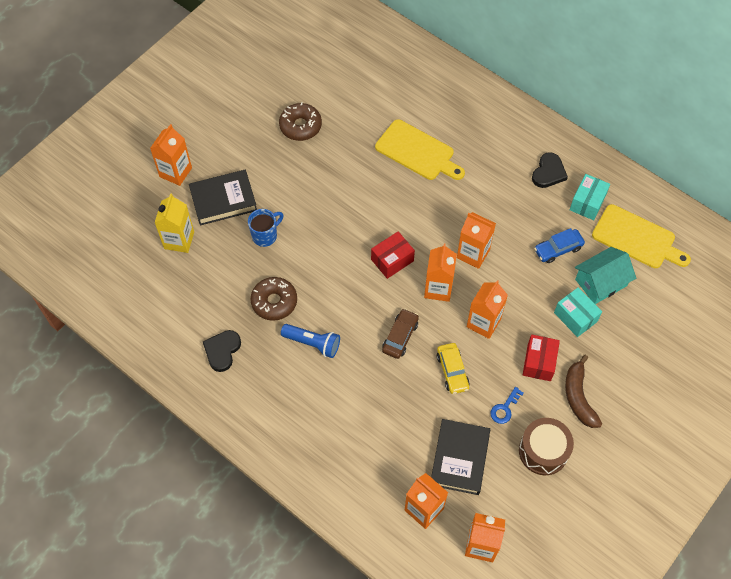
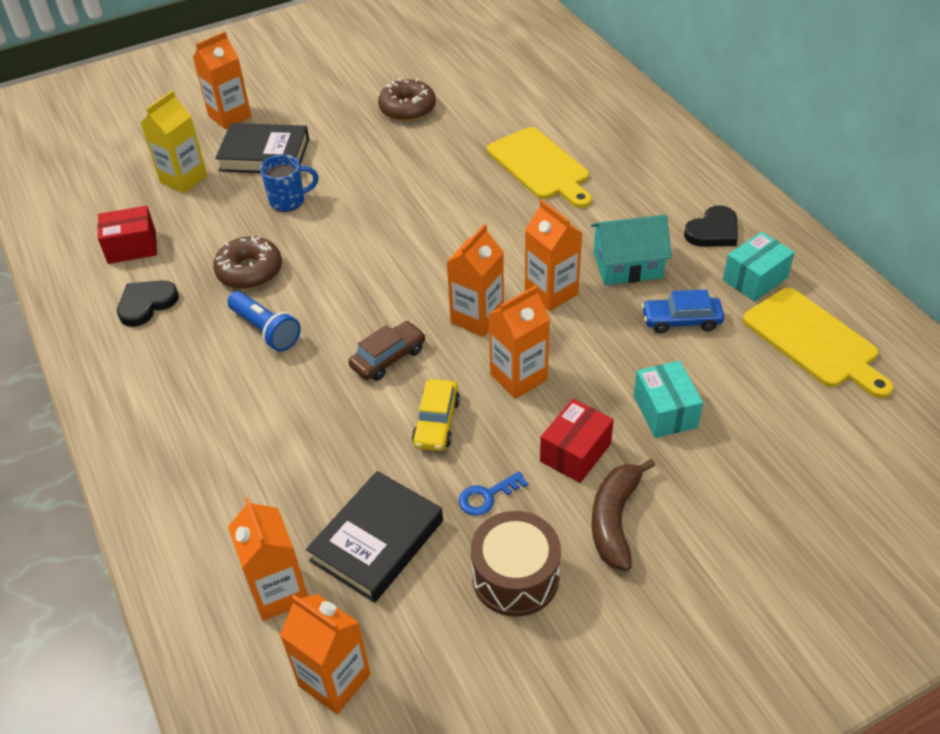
camera: 25 degrees right, 15 degrees down
red box [371,231,415,279] -> red box moved to [98,206,157,264]
turquoise house [575,247,636,304] -> turquoise house moved to [591,215,672,285]

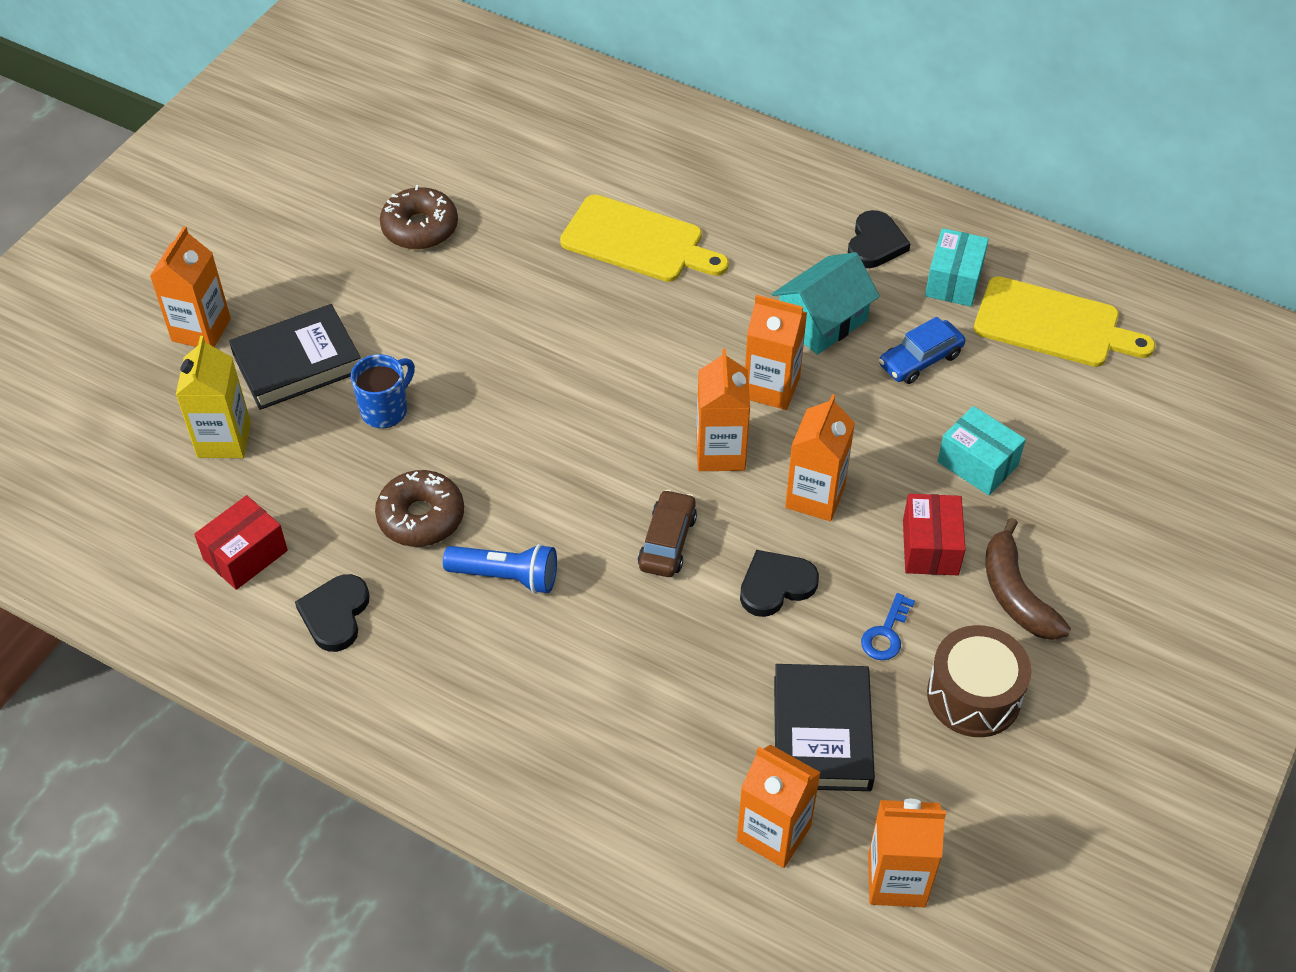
camera: 35 degrees left, 5 degrees up
yellow car [412,379,460,451] -> black heart [740,550,819,617]

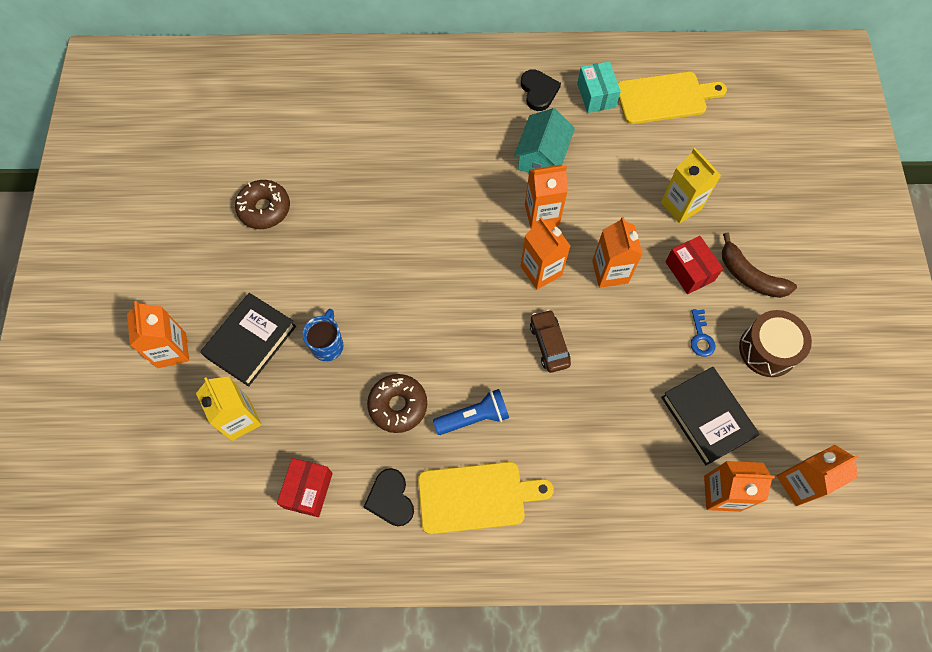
camera: 30 degrees left, 15 degrees up
yellow cutting board [560,194,729,282] -> yellow cutting board moved to [418,462,554,534]
black heart [740,550,819,617] -> none
blue car [879,317,966,384] -> none
turquoise box [937,406,1026,496] -> yellow carton [661,148,721,223]

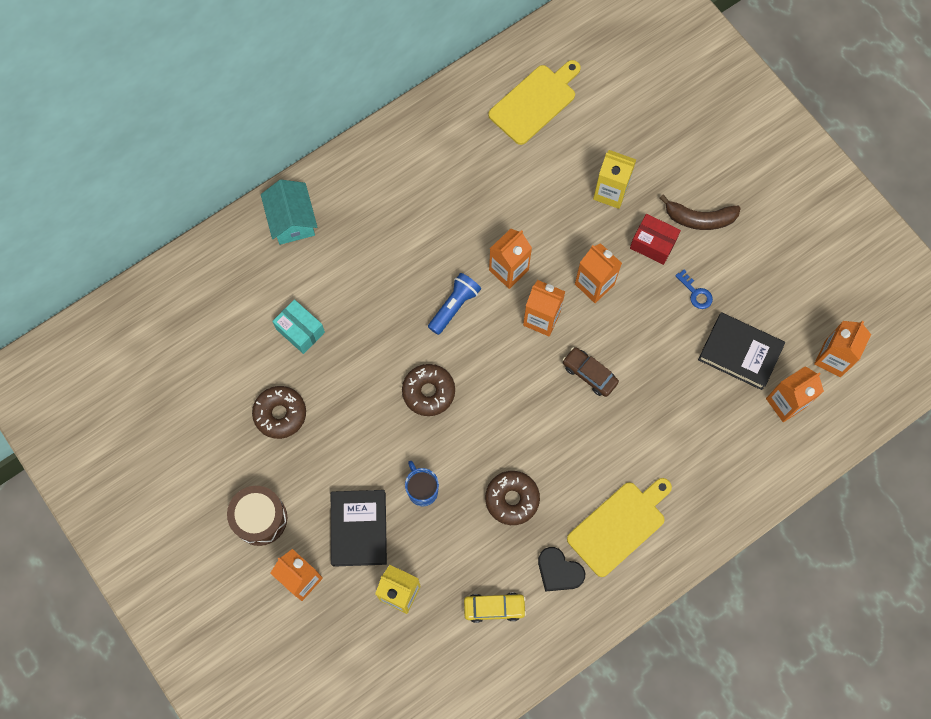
camera: 35 degrees left, 5 degrees up
red box [277,458,333,517] -> yellow car [464,593,526,623]
blue flashlight [433,389,509,435] -> blue flashlight moved to [428,273,481,335]
turquoise house [514,108,575,173] -> turquoise house moved to [261,180,317,245]
black heart [521,70,561,111] -> none
turquoise box [577,61,621,113] -> turquoise box moved to [272,299,325,354]
brown drum [739,310,812,377] -> brown drum moved to [227,486,287,546]
none -> brown donut [402,364,455,416]

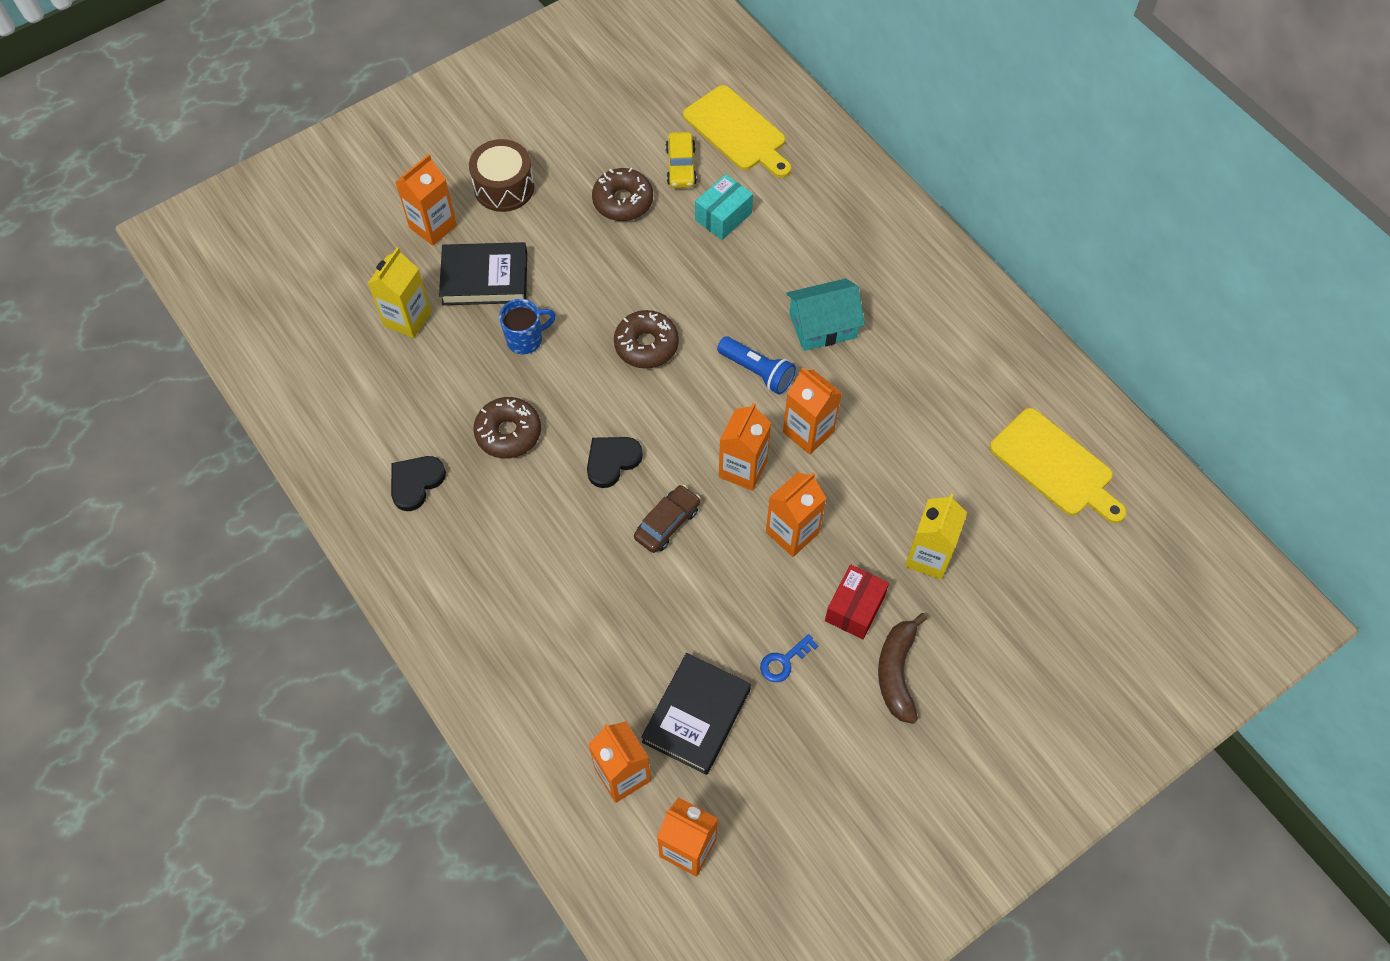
camera: 90 degrees right, 10 degrees down
turquoise house [261,180,317,245] -> turquoise house moved to [786,278,865,351]
yellow car [464,593,526,623] -> yellow car moved to [666,132,697,188]
yellow cutting board [567,478,672,577] -> yellow cutting board moved to [683,85,791,178]
none -> black heart [587,437,643,488]

